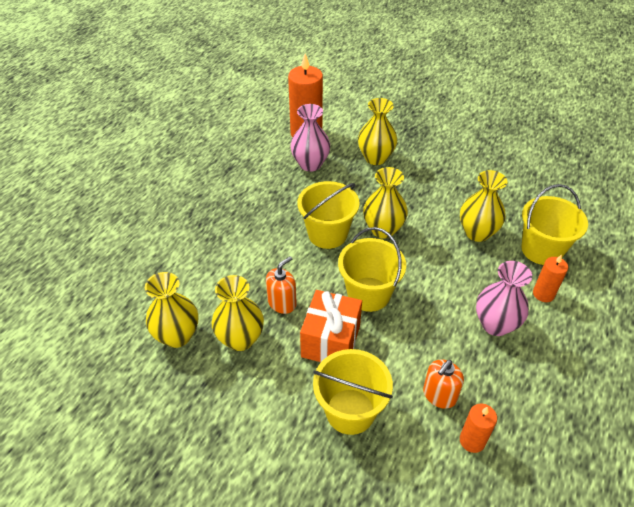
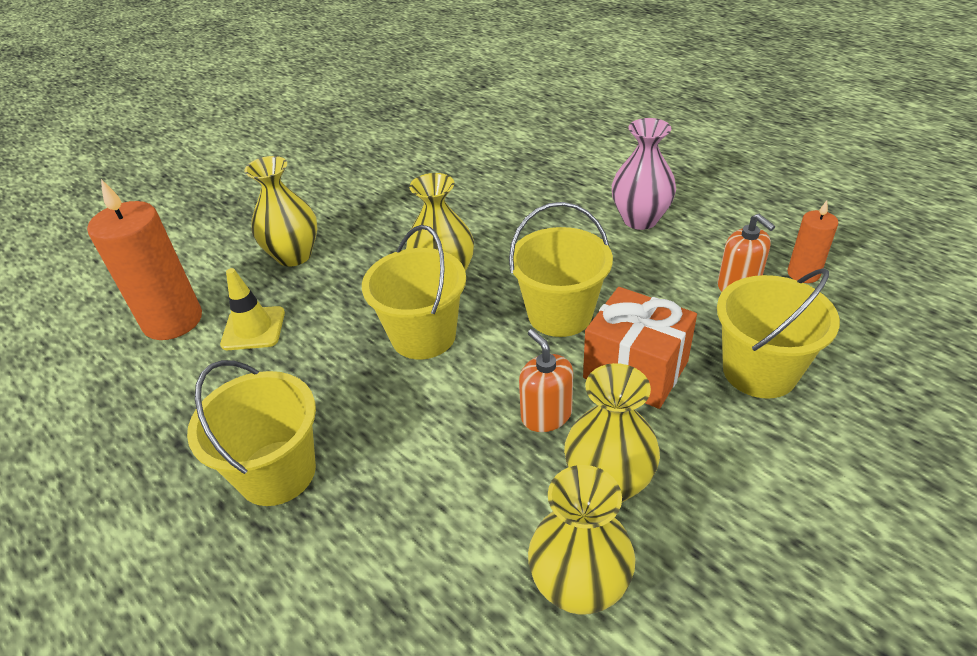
camera: 70 degrees left, 5 degrees down
pink vase [290,104,330,172] -> yellow traffic cone [220,268,285,350]
yellow vase [460,170,508,242] -> none
yellow bucket [521,184,588,265] -> yellow bucket moved to [187,360,316,506]
orange candle [533,254,568,302] -> none

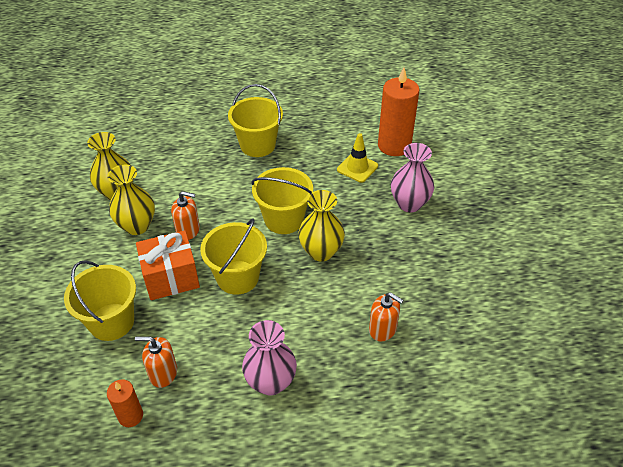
camera: 125 degrees right, 5 degrees up
yellow vase [244,156,317,267] -> pink vase [391,143,434,212]
none -> orange soap dispenser [369,292,403,341]

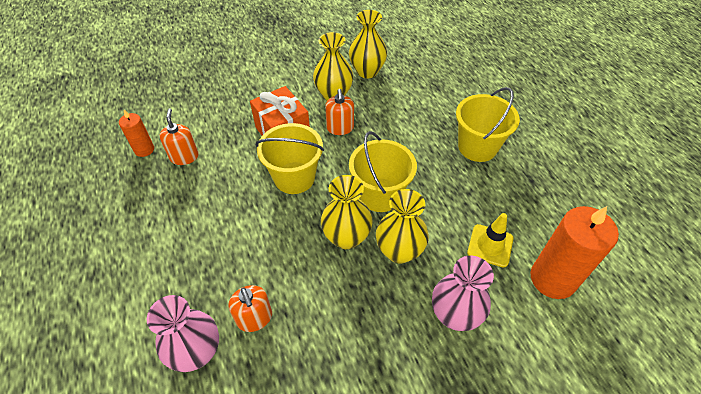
camera: 75 degrees right, 5 degrees up
yellow bucket [64,260,136,341] -> none
pink vase [242,320,297,396] -> pink vase moved to [147,295,219,372]
orange soap dispenser [369,292,403,341] -> orange soap dispenser turned 45 degrees counterclockwise [228,285,272,332]
none -> yellow vase [376,189,429,264]

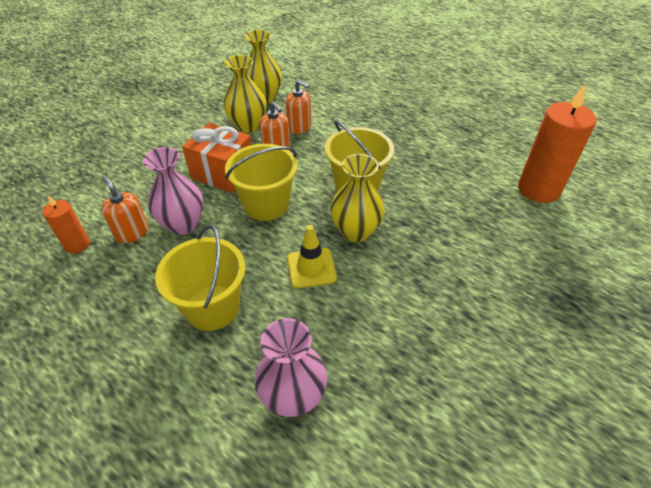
camera: 30 degrees left, 5 degrees down
orange soap dispenser [228,285,272,332] -> orange soap dispenser moved to [286,80,311,134]
yellow vase [376,189,429,264] -> none
pink vase [432,256,494,331] -> pink vase moved to [143,147,203,235]
yellow bucket [456,87,520,162] -> yellow bucket moved to [155,225,245,331]
yellow traffic cone [467,213,514,267] -> yellow traffic cone moved to [287,225,337,289]

